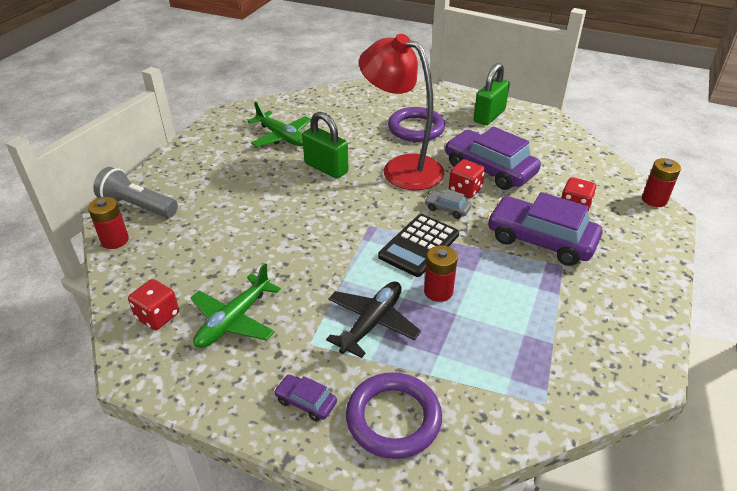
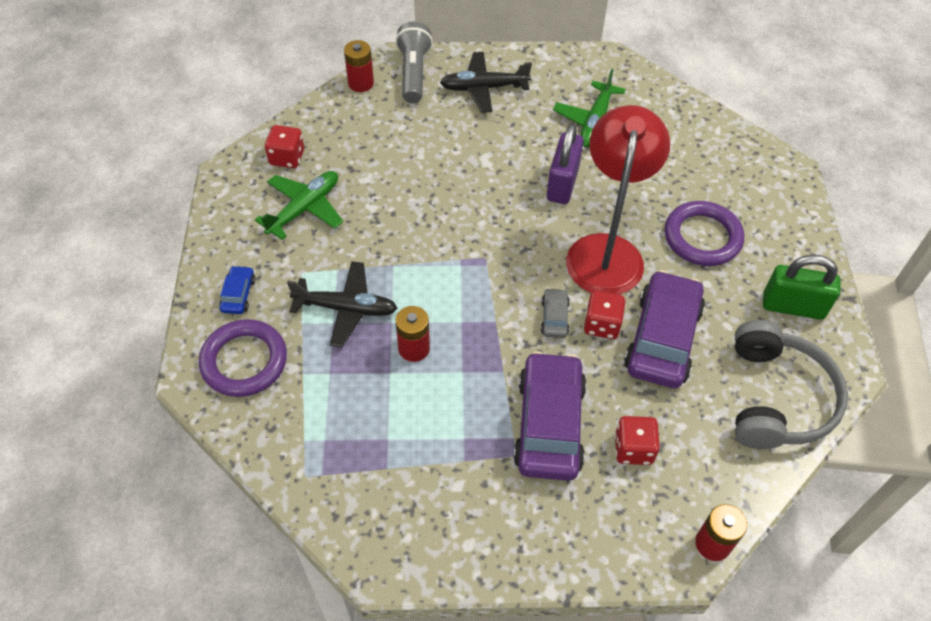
camera: 65 degrees right, 15 degrees up
green plane [190,264,281,348] -> green plane turned 120 degrees clockwise [255,171,343,240]
purple car [274,374,337,421] -> blue car [219,265,255,314]
green padlock [302,112,348,179] -> purple padlock [547,124,584,204]
black calculator [378,214,459,277] -> none
none -> black plane [440,52,532,113]
none -> grey headphones [735,320,848,449]

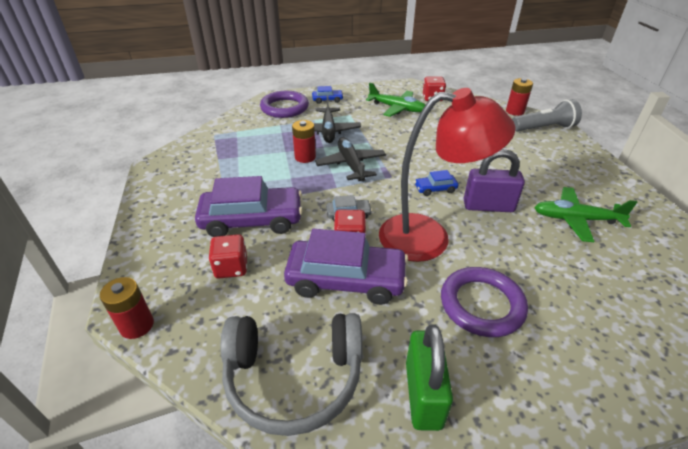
camera: 80 degrees right, 15 degrees down
black plane [440,52,532,113] -> black plane moved to [315,137,386,181]
none -> blue car [414,170,458,196]

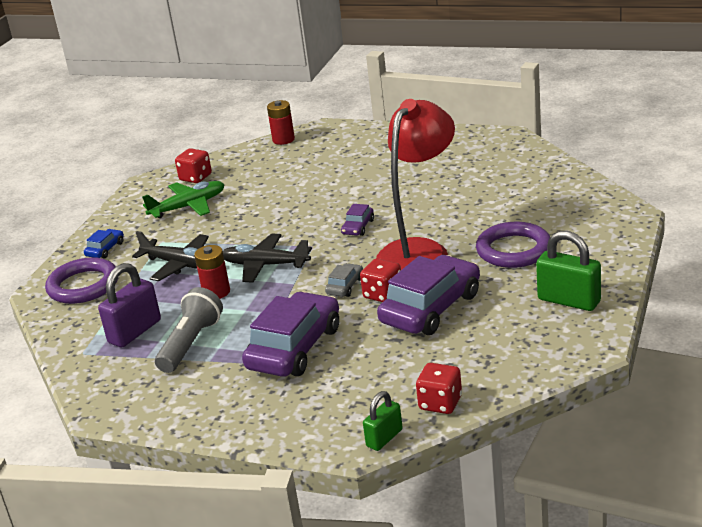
camera: 55 degrees left, 10 degrees down
red battery [100,277,154,339] -> green padlock [363,391,403,451]
red dice [209,234,247,279] -> red dice moved to [416,363,462,414]
grey headphones [221,313,363,436] -> none
blue car [414,170,458,196] -> purple car [341,204,374,236]
purple padlock [464,149,525,212] -> purple padlock moved to [98,263,161,347]
grey flashlight [512,99,582,131] -> grey flashlight moved to [155,287,223,373]
green plane [534,187,637,242] -> none

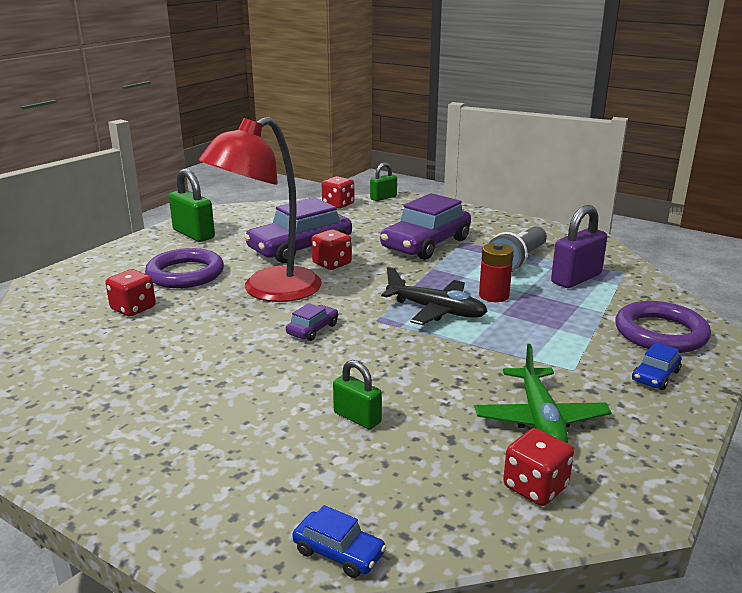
camera: 170 degrees left, 5 degrees down
black plane [132,231,209,281] -> none
green plane [142,181,225,218] -> green plane turned 75 degrees counterclockwise [475,344,612,443]
red battery [267,100,295,145] -> blue car [292,505,386,578]
grey car [325,263,363,297] -> none
none -> red dice [105,269,156,316]
none -> green padlock [333,360,382,429]

